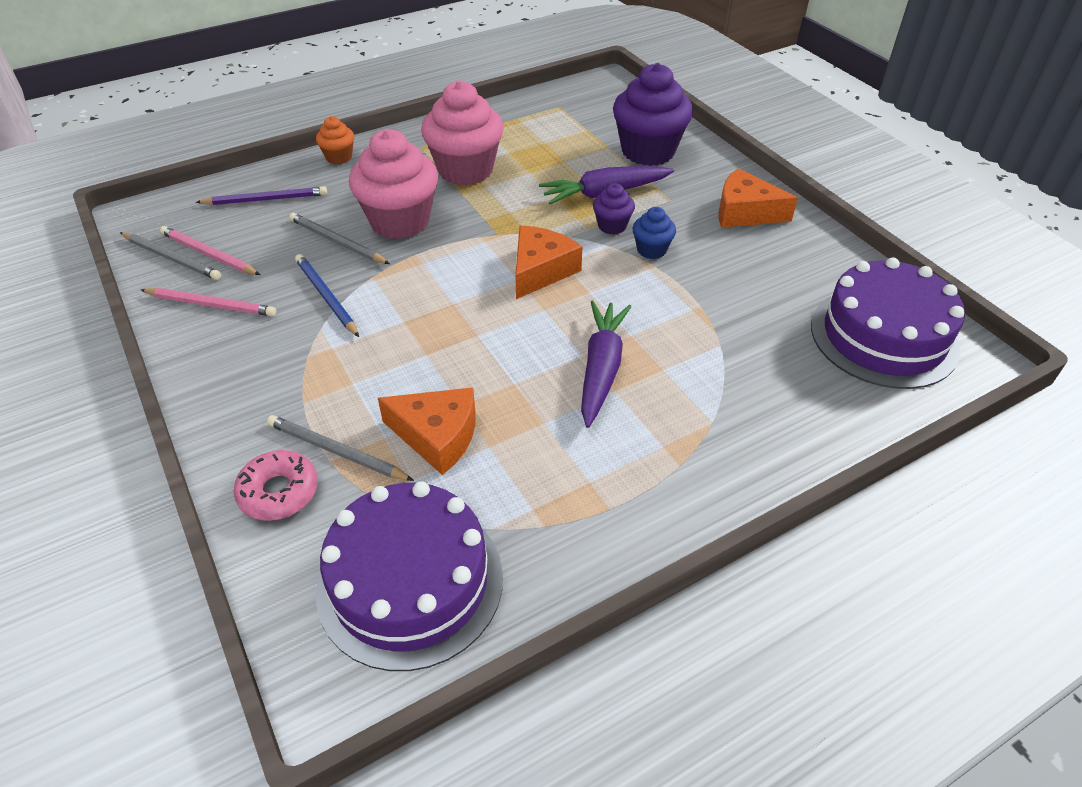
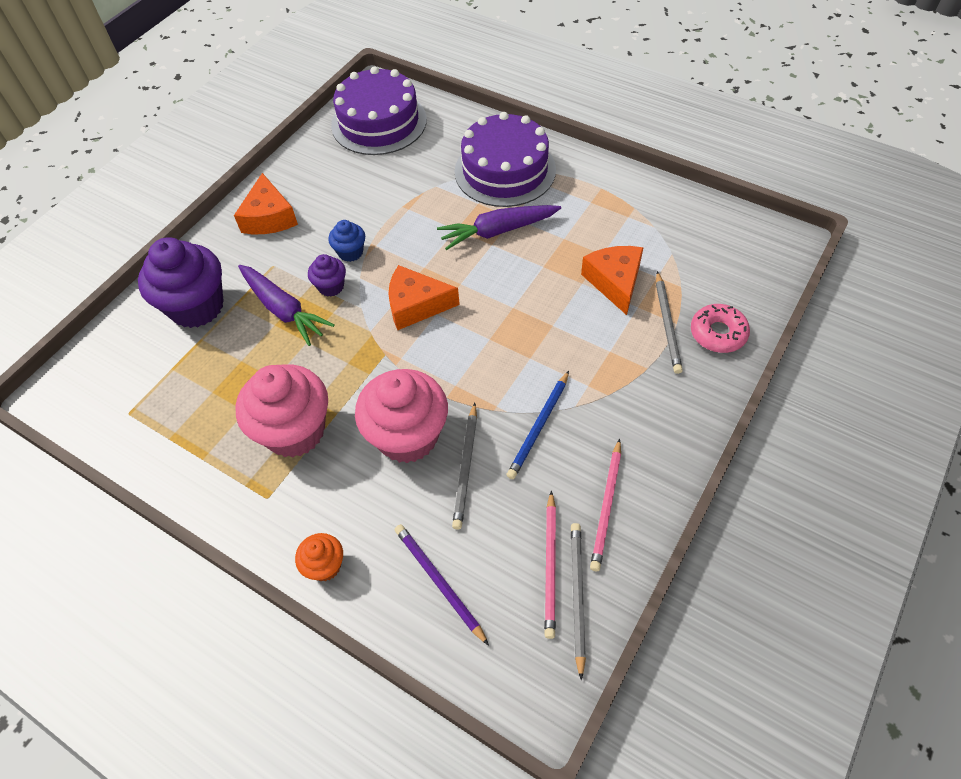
camera: 115 degrees left, 10 degrees up
pink pencil [141,288,276,317] -> pink pencil turned 150 degrees counterclockwise [590,438,621,571]
purple cake [316,481,503,671] -> purple cake moved to [455,112,556,207]

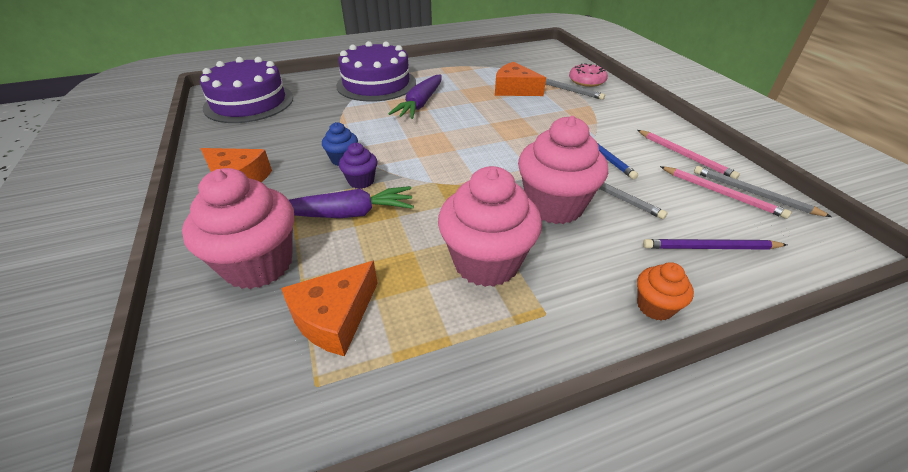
camera: 55 degrees left, 15 degrees down
purple cupcake [138,237,224,328] -> pink cupcake [182,168,294,289]
orange cheese [388,265,460,330] -> orange cheese moved to [281,260,378,356]

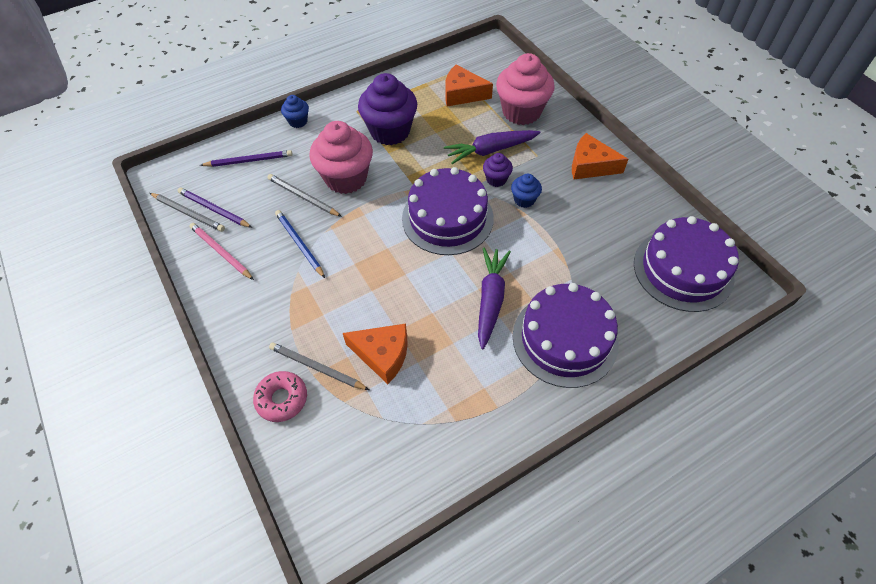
camera: 170 degrees right, 15 degrees up
orange cheese [281,260,378,356] -> orange cheese turned 105 degrees counterclockwise [445,65,493,106]
pink cupcake [438,166,542,287] -> purple cupcake [358,73,417,145]
orange cupcake [637,262,694,321] -> blue cupcake [281,95,309,128]
pink pencil [660,166,791,219] -> purple pencil [177,188,252,228]
none -> purple cake [402,167,494,255]

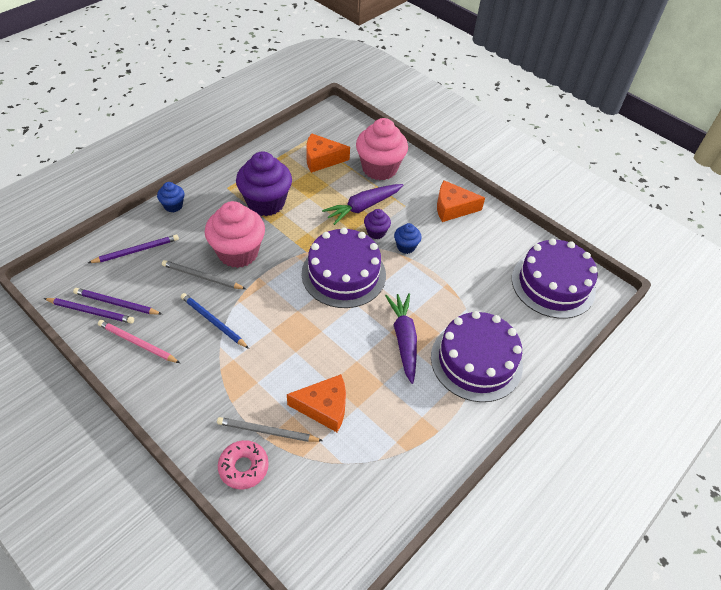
camera: 20 degrees left, 5 degrees down
grey pencil [150,193,225,232] -> purple pencil [44,298,134,323]

